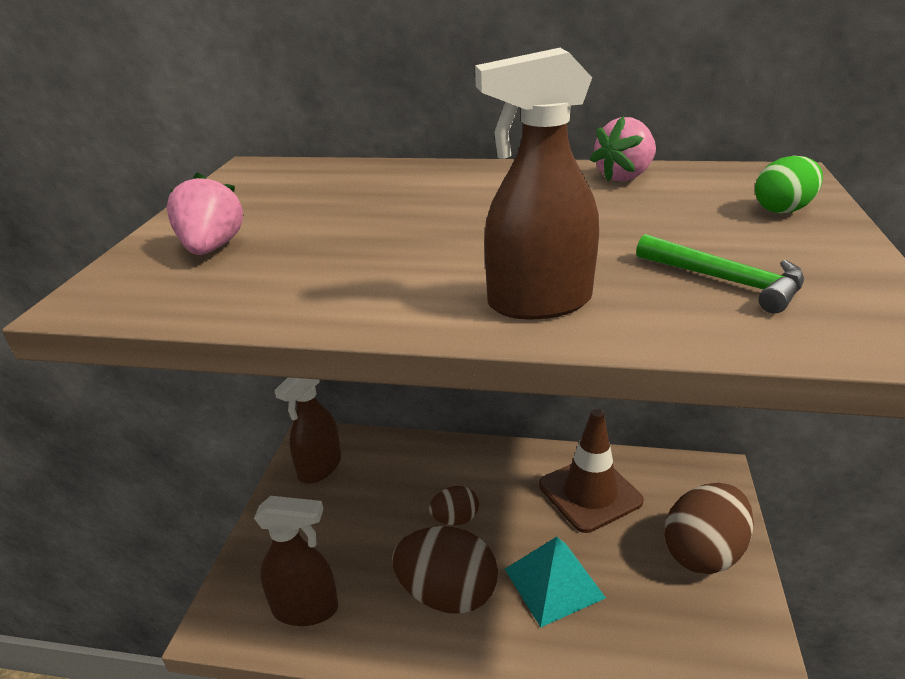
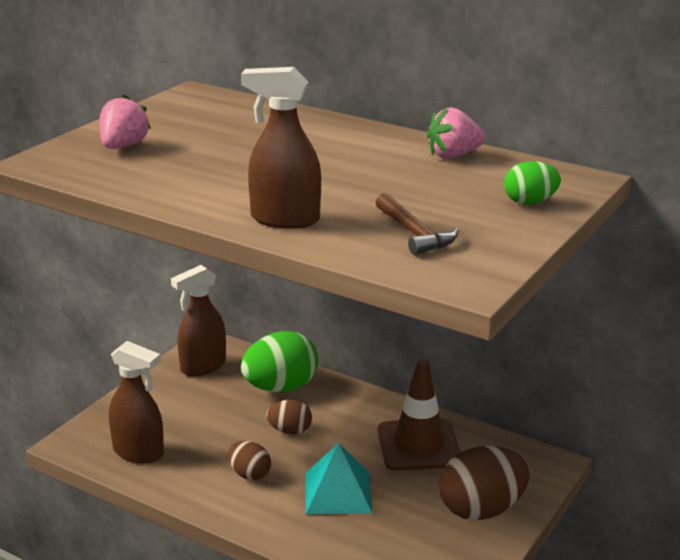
camera: 20 degrees right, 5 degrees down
brown egg [392,526,498,614] -> brown egg [228,441,271,480], size x0.54
green hammer [636,234,804,313] -> brown hammer [376,193,459,255]
none -> green egg [241,331,318,392]

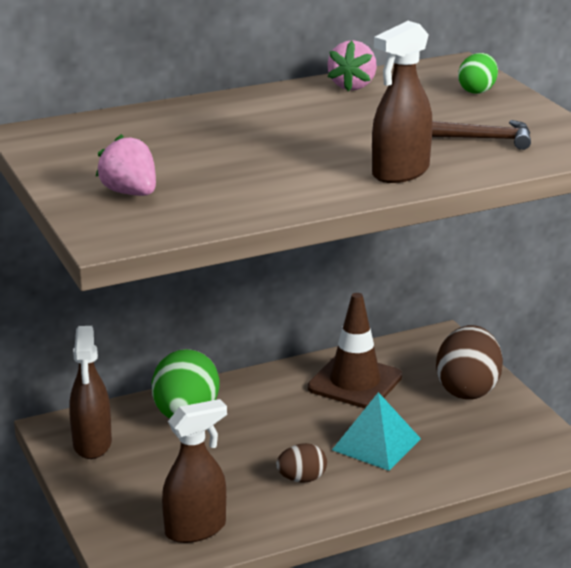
camera: 55 degrees left, 0 degrees up
brown egg [266,400,312,435] -> none

